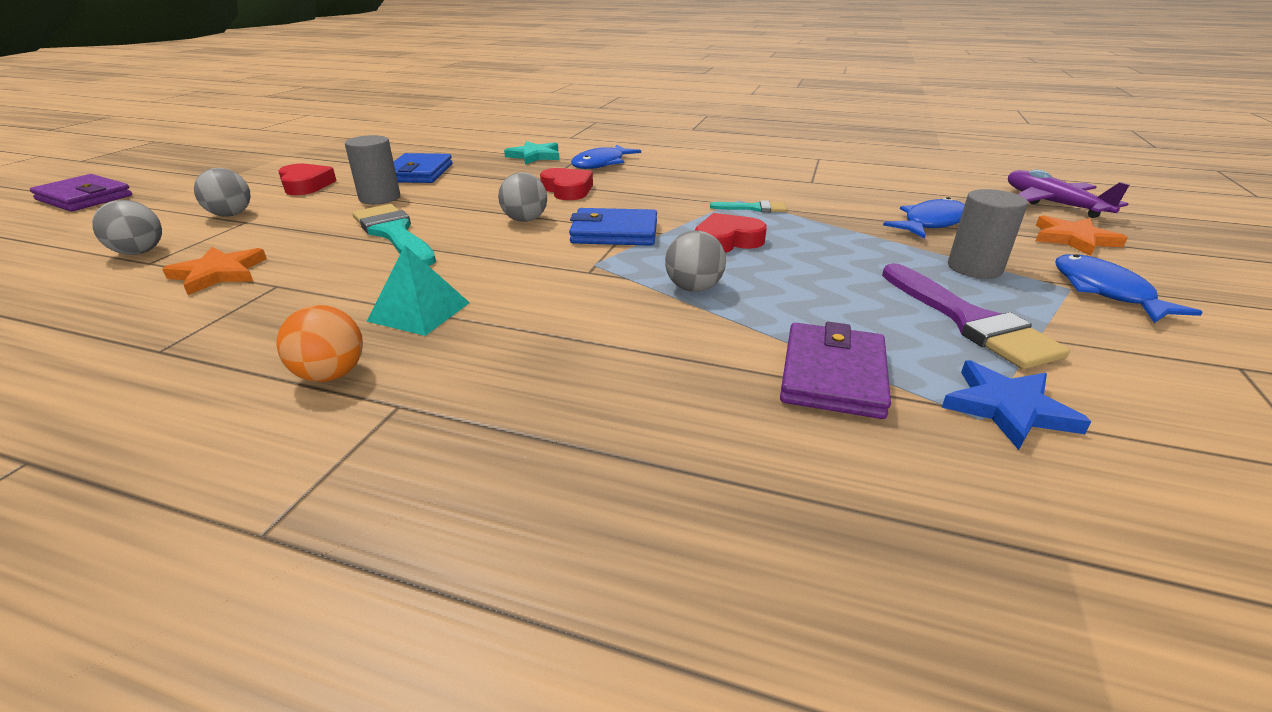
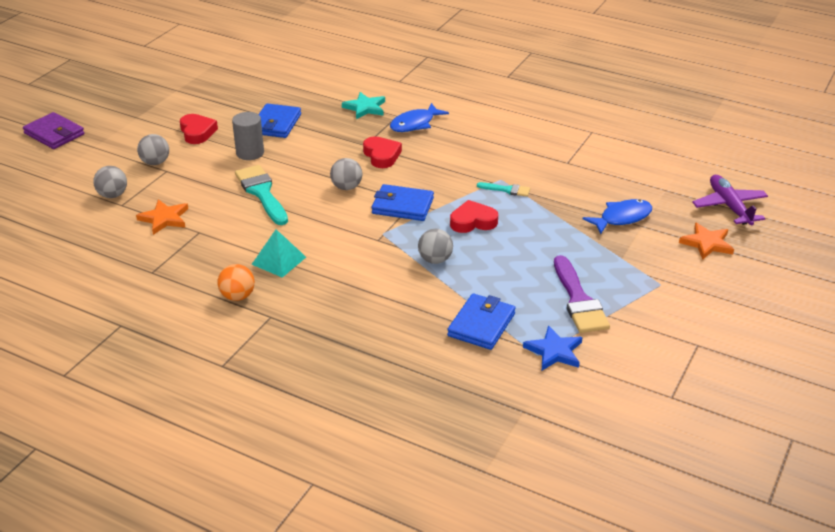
camera: 10 degrees right, 5 degrees up
purple wallet [780,322,891,419] -> blue wallet [447,293,516,350]
grey cylinder [948,189,1028,279] -> none
blue fish [1055,254,1203,323] -> none

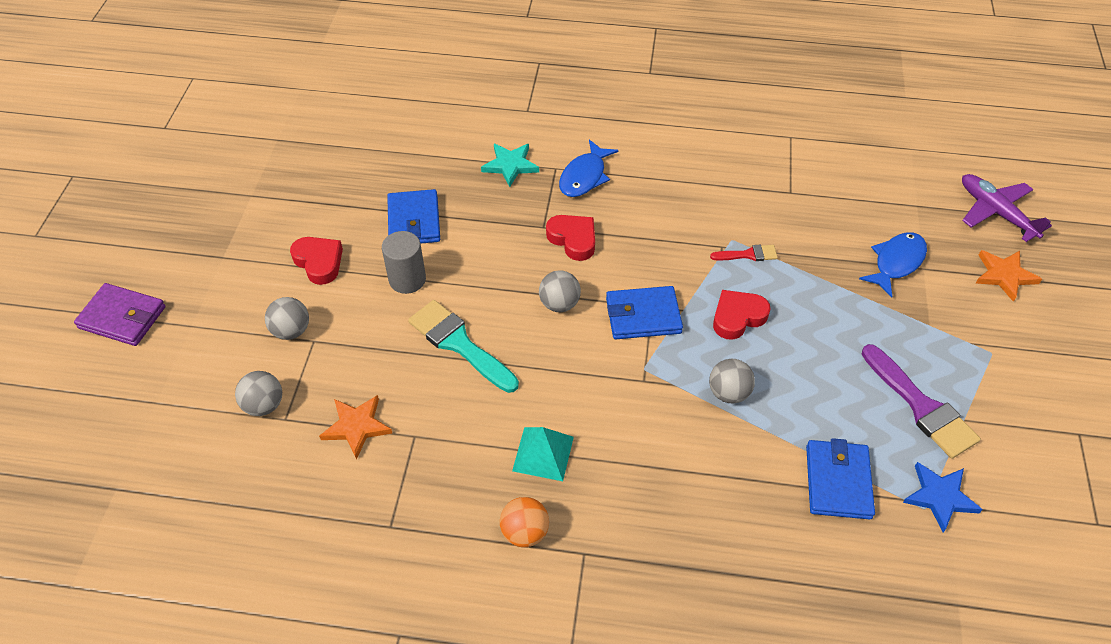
camera: 20 degrees left, 15 degrees up
turquoise brush [477,182,530,197] -> red brush [710,245,778,261]

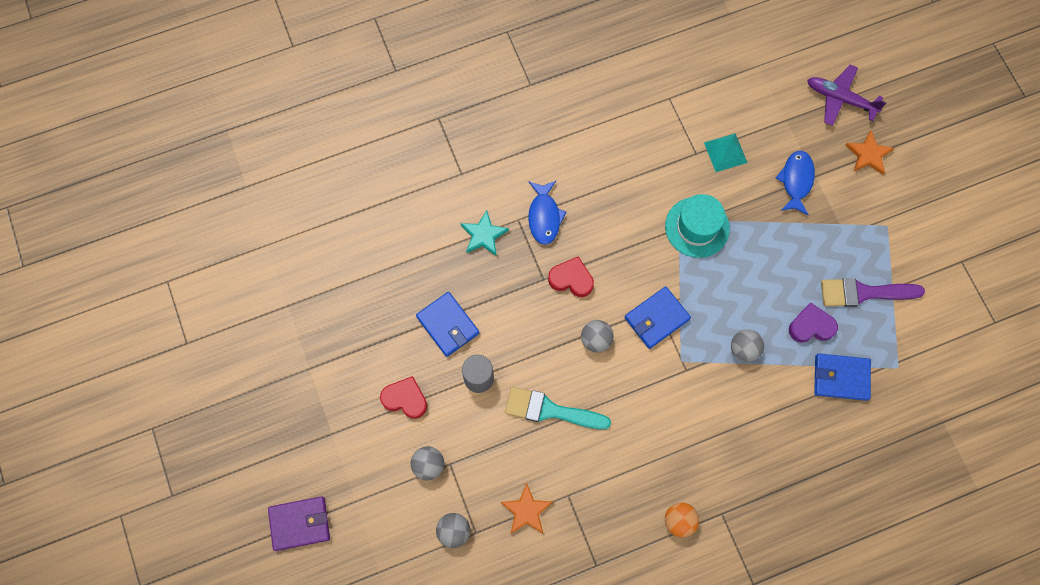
camera: 30 degrees left, 20 degrees up
turquoise pyramid [512,427,574,481] -> turquoise pyramid moved to [704,133,748,172]
red brush [710,245,778,261] -> turquoise hat [665,194,730,258]
red heart [713,290,771,340] -> none
blue wallet [806,438,875,520] -> blue wallet turned 60 degrees counterclockwise [814,353,871,401]
purple brush [862,344,981,459] -> purple brush turned 150 degrees clockwise [821,278,925,307]
blue star [903,462,983,532] -> none
none -> purple heart [789,302,838,343]

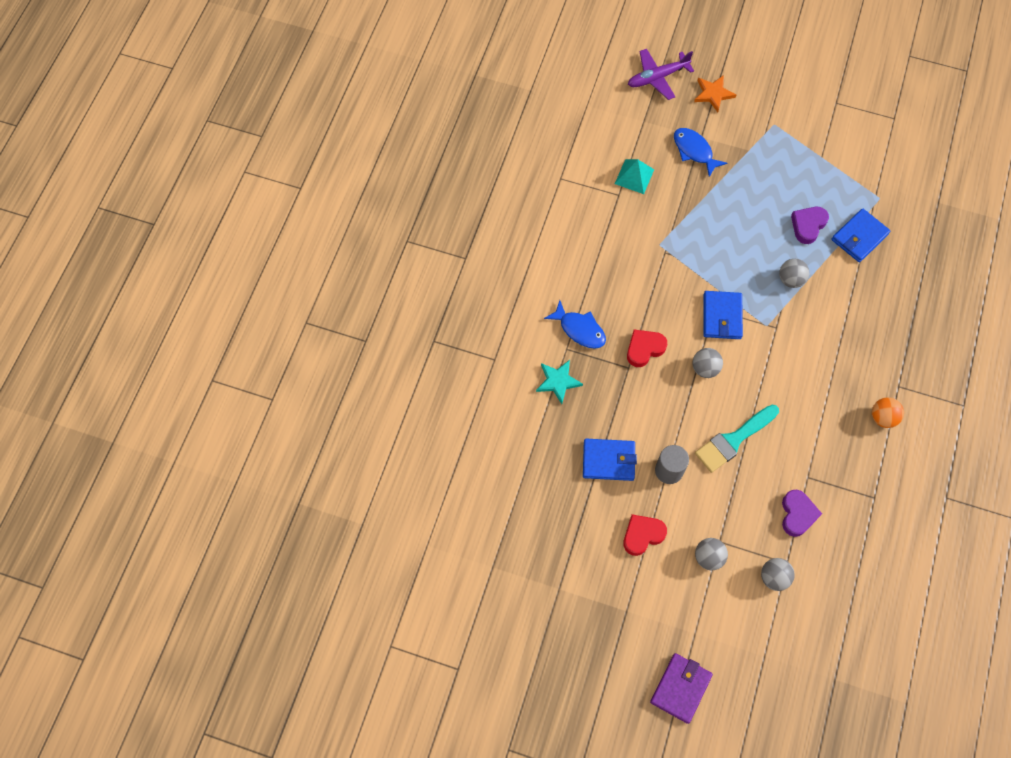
camera: 50 degrees left, 5 degrees down
orange star [500,483,553,534] -> purple heart [782,490,822,537]
turquoise hat [665,194,730,258] -> none
purple brush [821,278,925,307] -> none

